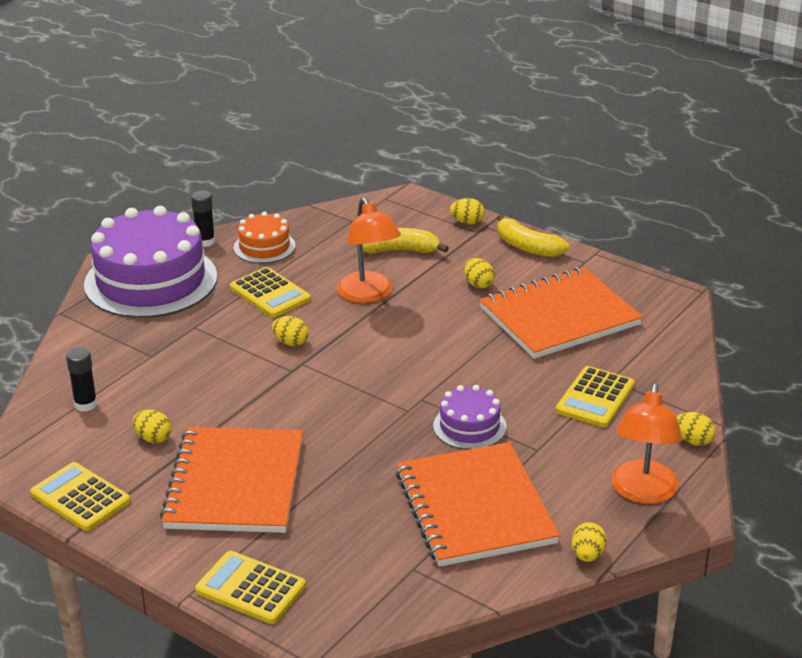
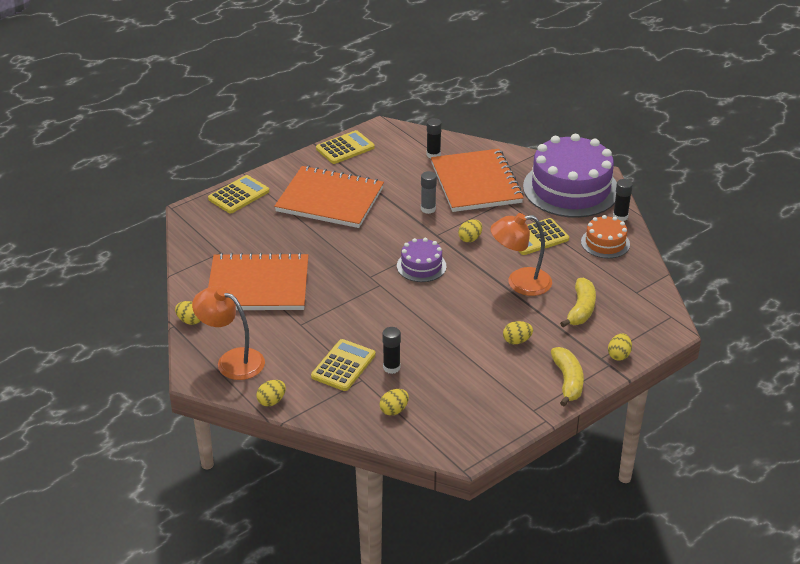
camera: 105 degrees right, 5 degrees up
yellow egg [133,410,172,443] -> yellow egg moved to [380,389,409,416]
purple cake [433,385,506,450] -> purple cake moved to [397,238,447,282]
orange notebook [480,267,643,359] -> orange notebook moved to [431,149,524,212]
yellow banana [497,214,569,257] -> yellow banana turned 120 degrees clockwise [551,347,584,406]
yellow calculator [556,366,635,427] -> yellow calculator turned 75 degrees clockwise [311,339,376,391]
none -> black glue stick [382,327,401,374]
none -> grey glue stick [421,171,437,214]

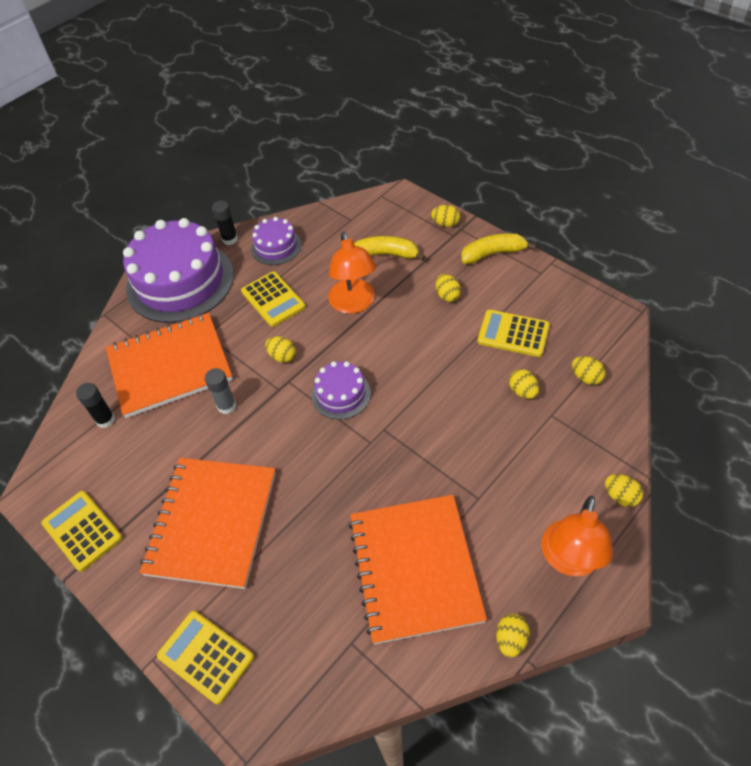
camera: 95 degrees left, 15 degrees up
yellow calculator [311,339,376,391] -> yellow calculator moved to [477,310,550,357]
black glue stick [382,327,401,374] -> yellow egg [509,369,539,399]
orange cake [581,215,630,258] -> purple cake [251,217,301,265]

